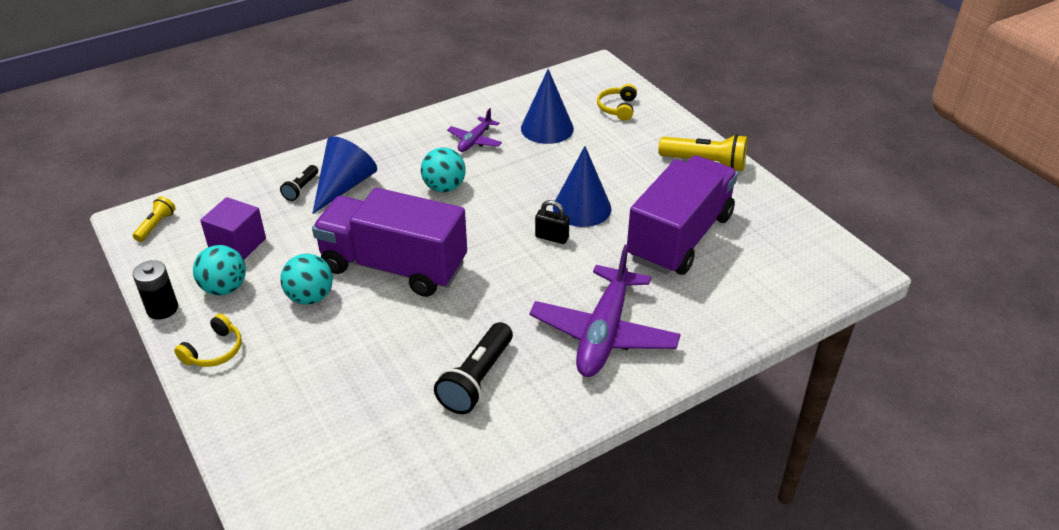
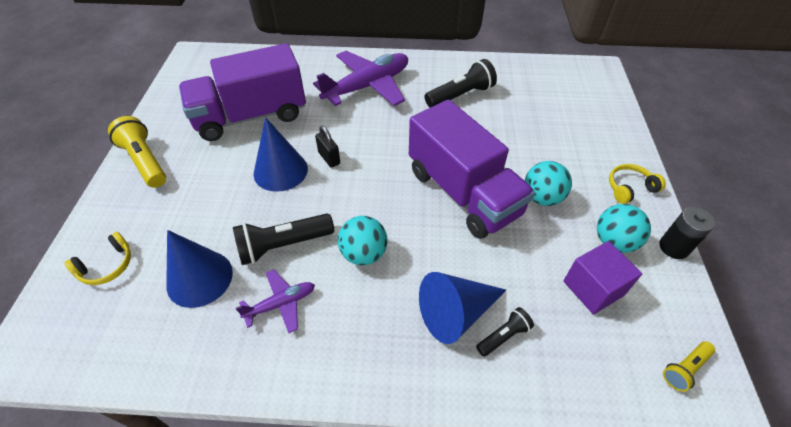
camera: 145 degrees left, 10 degrees up
none -> black flashlight [233,214,334,265]

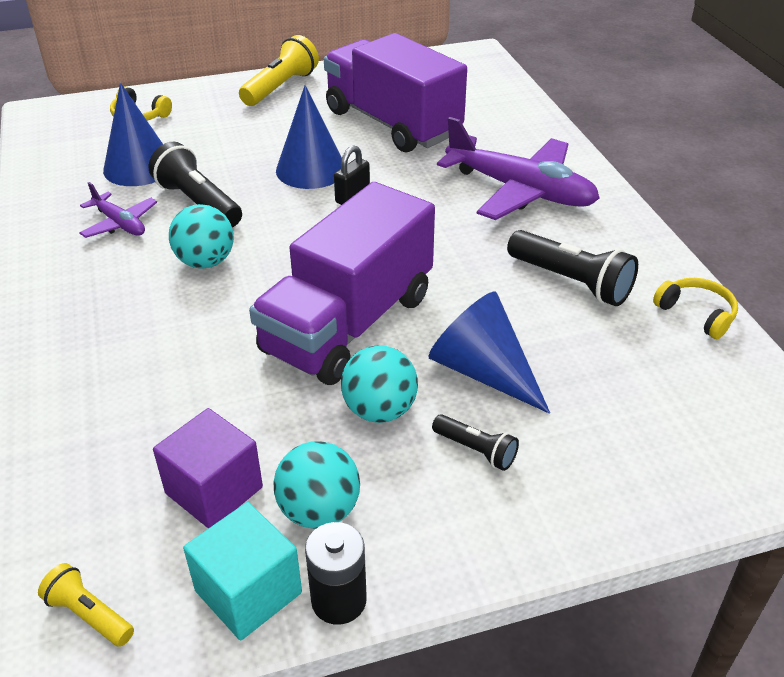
camera: 70 degrees right, 10 degrees down
blue cone [419,272,506,344] -> blue cone moved to [429,292,550,414]
black flashlight [476,307,534,357] -> black flashlight moved to [432,414,519,471]
yellow headphones [609,164,666,204] -> yellow headphones moved to [653,278,738,339]
none -> turquoise cube [183,502,302,640]

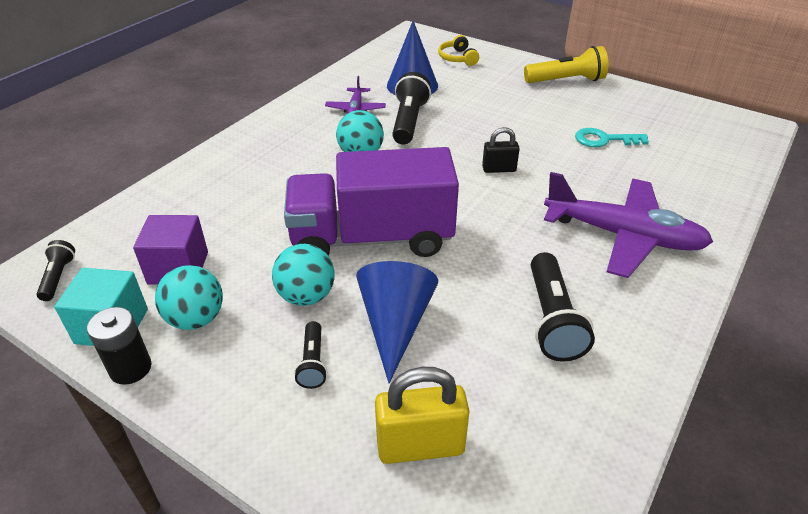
camera: 50 degrees right, 0 degrees up
yellow flashlight [38,563,134,647] -> black flashlight [36,240,75,301]
blue cone [276,85,342,189] -> none
purple truck [324,33,467,152] -> turquoise key [575,128,649,147]
purple plane [437,117,600,220] -> purple plane turned 60 degrees counterclockwise [544,172,713,278]
yellow headphones [653,278,738,339] -> none
none -> yellow padlock [375,367,470,464]

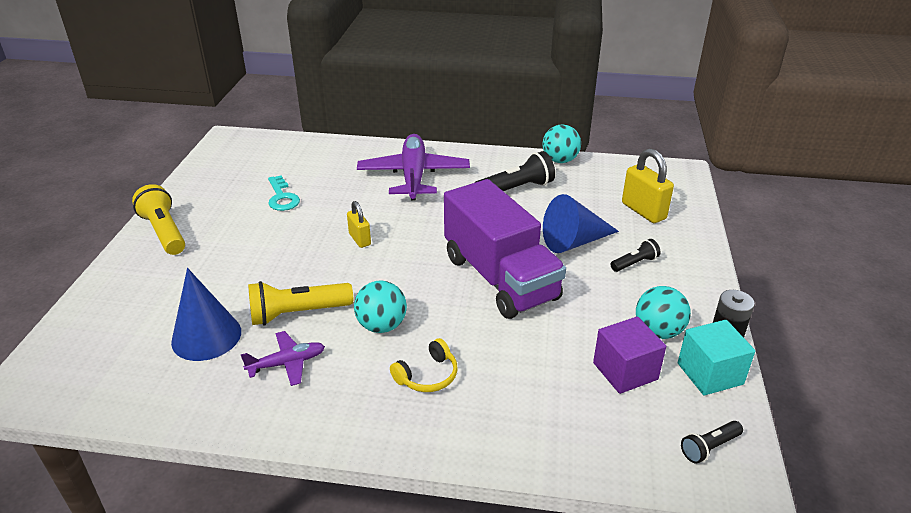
camera: 115 degrees left, 5 degrees down
turquoise ball [272,244,334,306] -> turquoise ball moved to [543,124,581,163]
black flashlight [392,72,431,144] -> yellow flashlight [248,281,353,326]
yellow headphones [438,35,479,66] -> yellow headphones moved to [390,338,458,392]
black padlock [482,127,520,173] -> yellow padlock [347,201,371,248]

